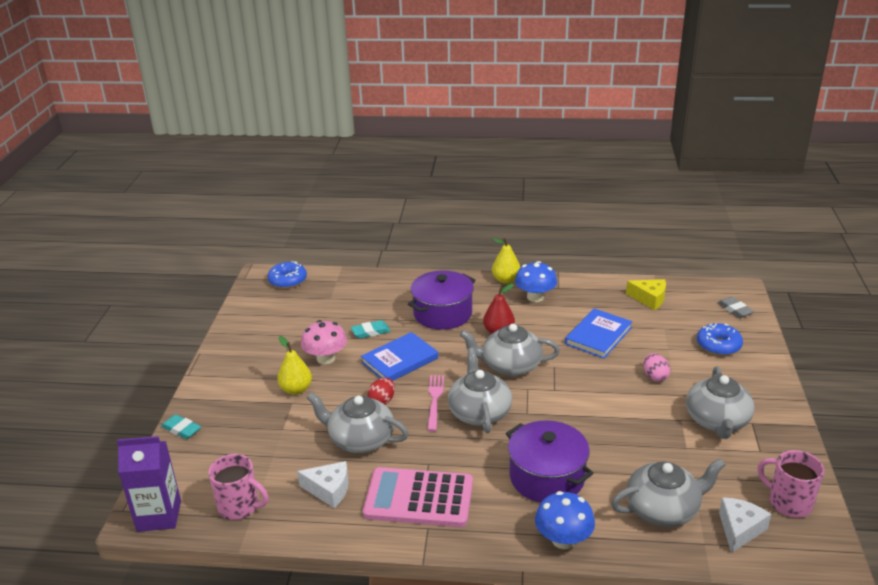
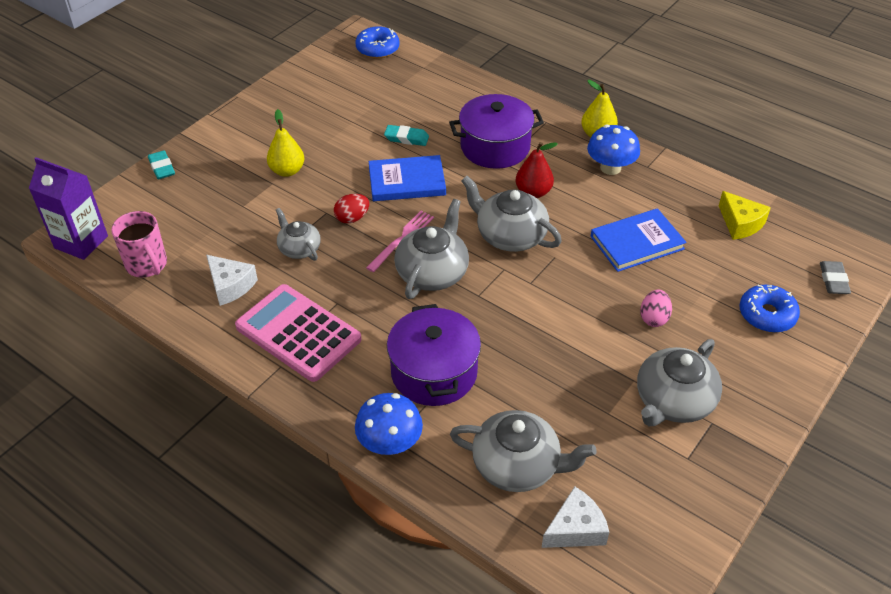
camera: 30 degrees right, 15 degrees up
pink mushroom [301,320,347,364] -> none
grey teapot [307,393,409,453] -> grey teapot [276,208,321,261], size x0.60
pink mug [757,450,824,518] -> none

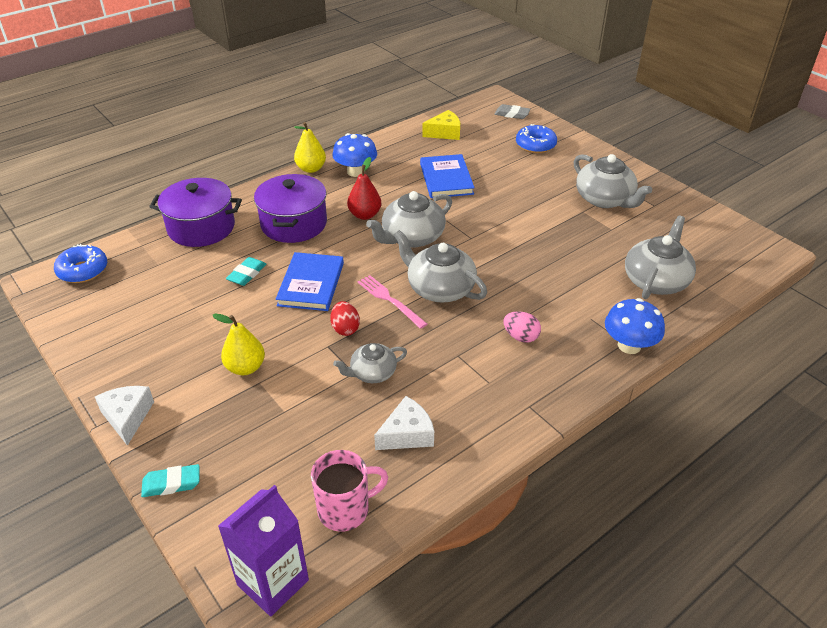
camera: 75 degrees left, 5 degrees down
pink calculator [235,284,361,382] -> none
purple pot [387,304,481,406] -> purple pot moved to [149,178,242,247]
white cheese [542,486,609,548] -> white cheese moved to [95,386,154,446]
pink egg [640,289,672,327] -> pink egg moved to [503,311,541,343]

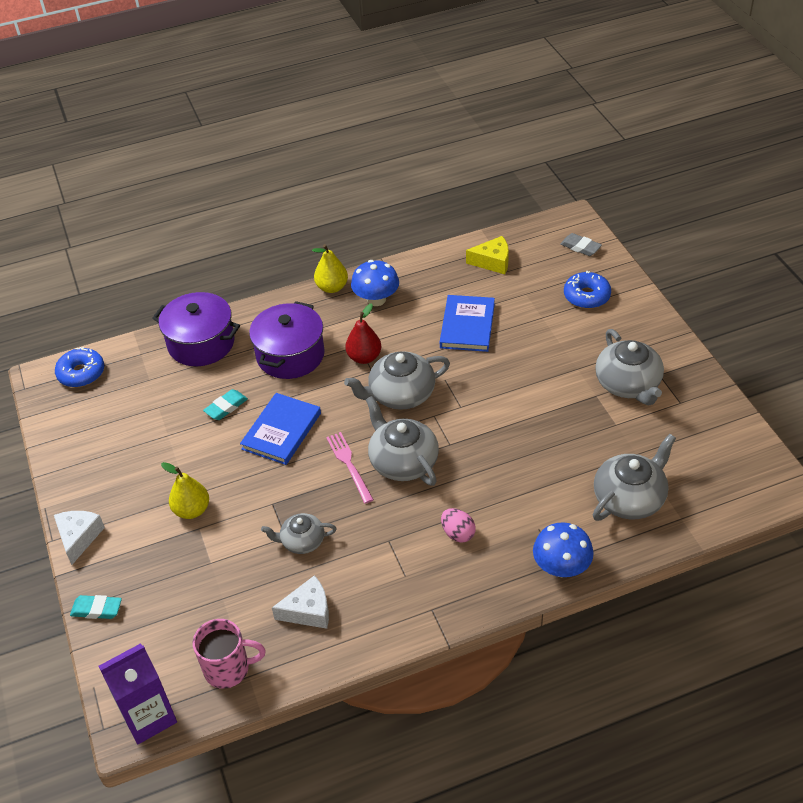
camera: 20 degrees right, 5 degrees up
red egg [330,301,360,336] -> none

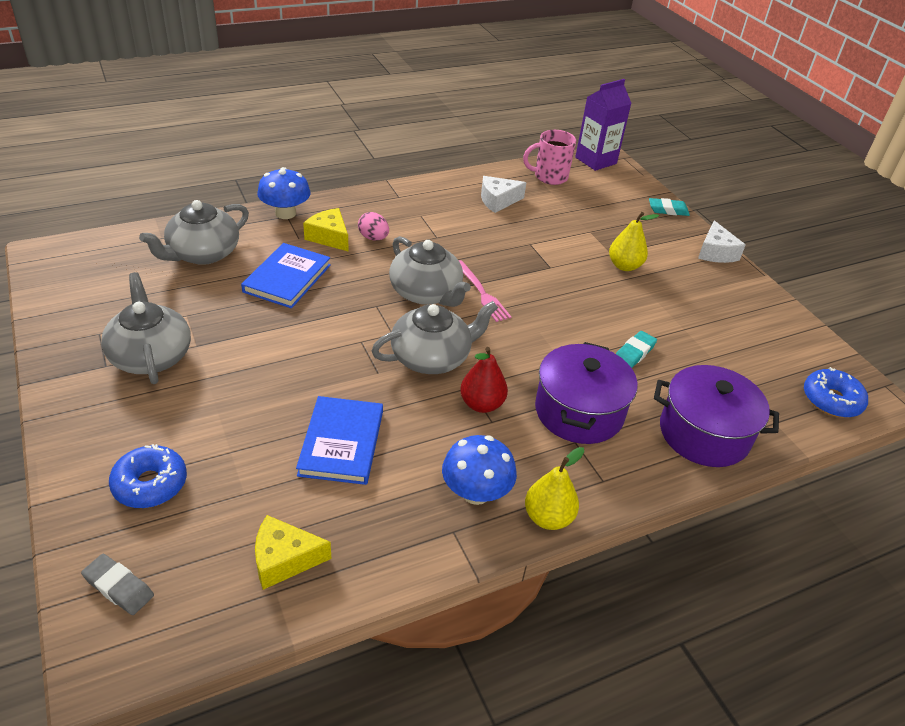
camera: 170 degrees right, 5 degrees down
blue book [240,393,321,465] -> blue book moved to [241,243,331,308]
grey teapot [261,513,337,554] -> none
none -> yellow cheese [303,208,349,252]

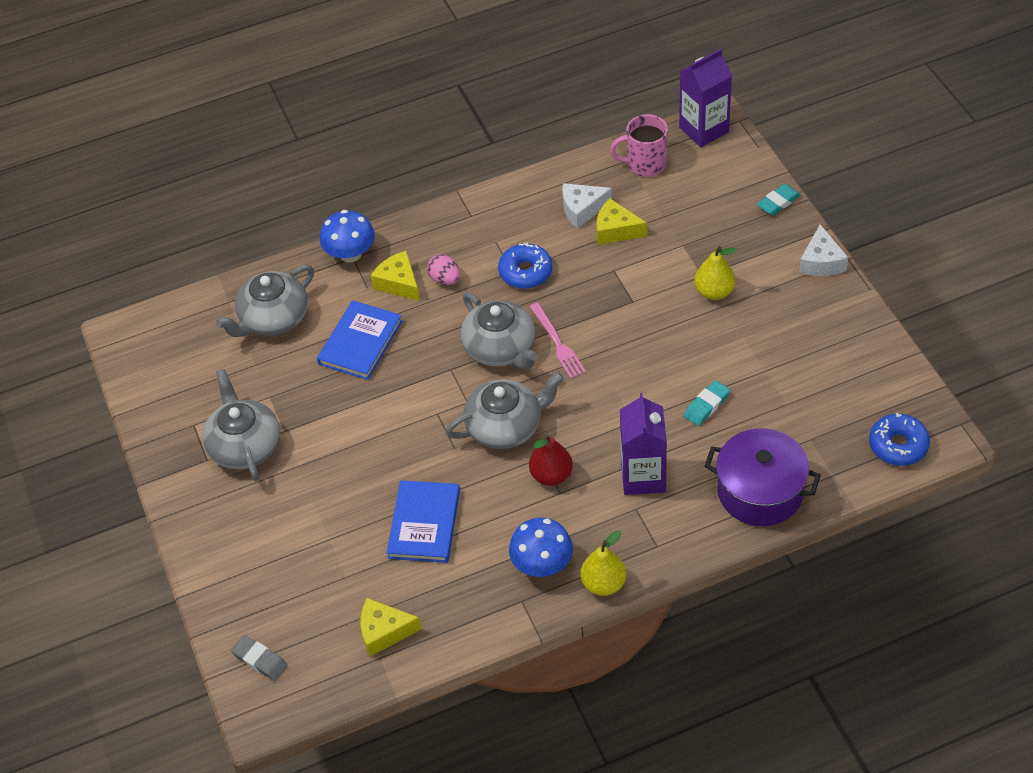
camera: 10 degrees right, 10 degrees up
blue donut [109,444,187,508] -> blue donut moved to [498,242,552,289]
purple pot [535,342,638,444] -> purple carton [620,393,667,495]
turquoise eraser [649,198,690,216] -> turquoise eraser turned 45 degrees counterclockwise [757,184,801,215]
none -> yellow cheese [596,198,647,245]

